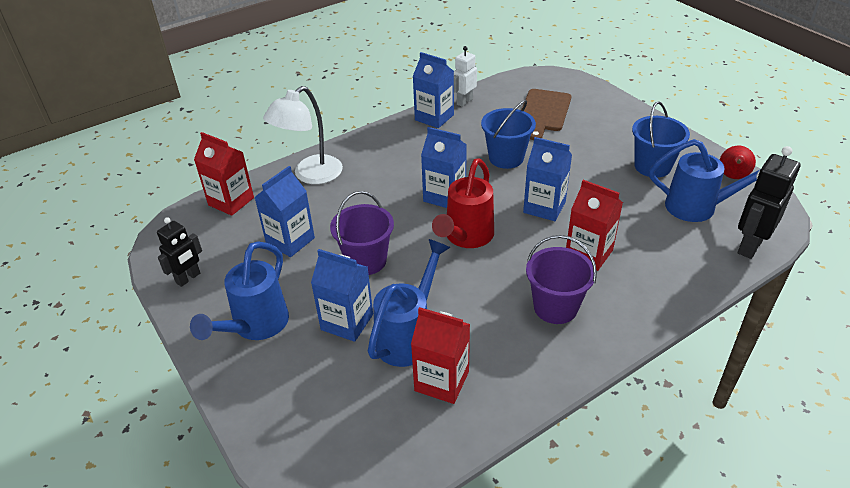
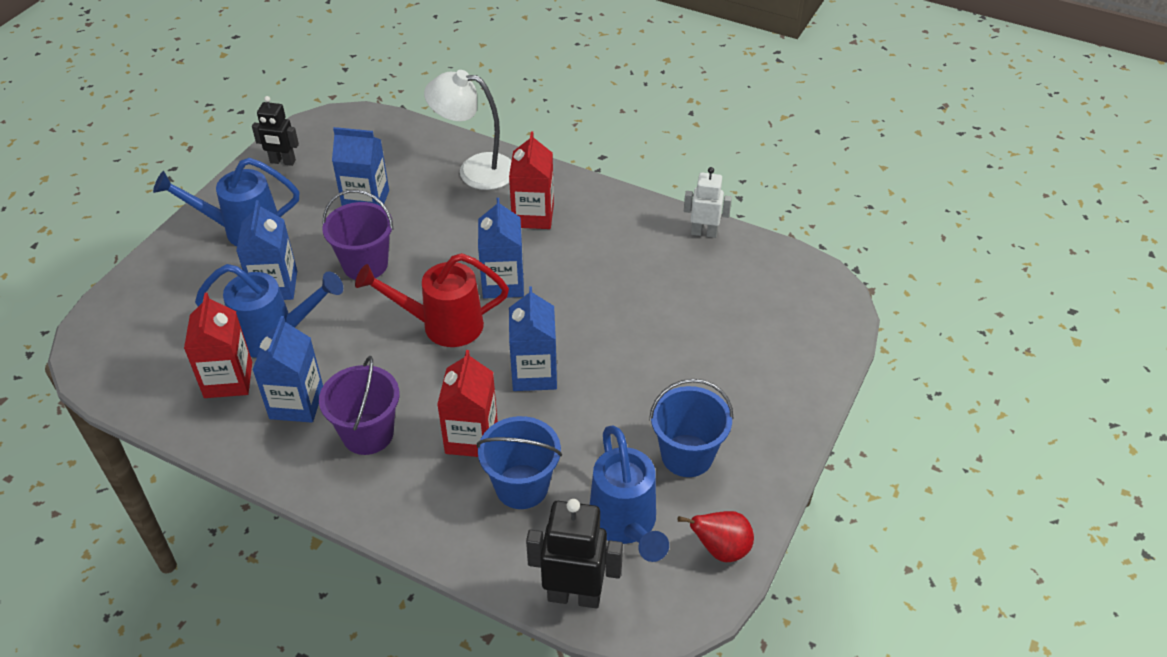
camera: 60 degrees right, 5 degrees up
red carton [194,132,254,216] -> red carton moved to [509,131,554,229]
blue carton [412,52,454,128] -> blue carton moved to [252,316,323,423]
blue bucket [481,100,536,169] -> blue bucket moved to [477,416,562,509]
brown cutting board [521,89,571,140] -> none

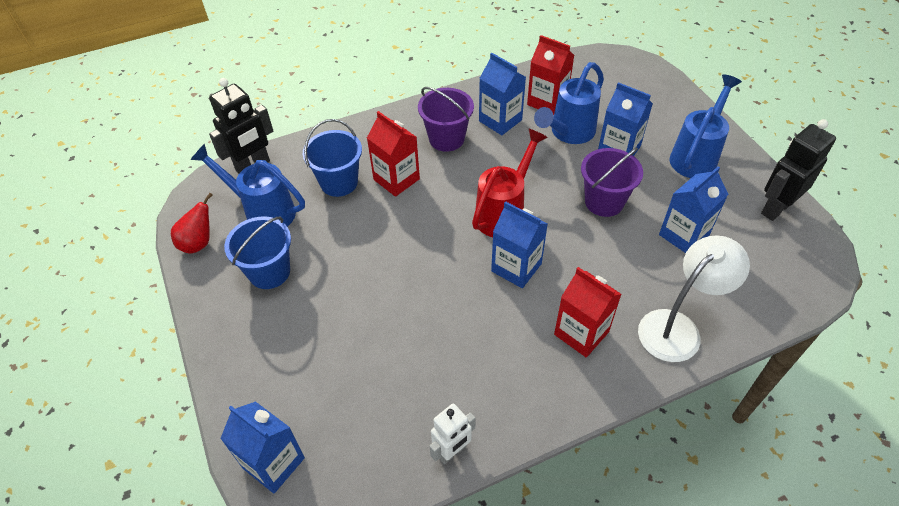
camera: 130 degrees right, 5 degrees up
black robot [252,96,299,166] -> black robot [761,119,836,221], size x1.53
blue carton [509,286,557,391] -> blue carton moved to [220,401,305,493]

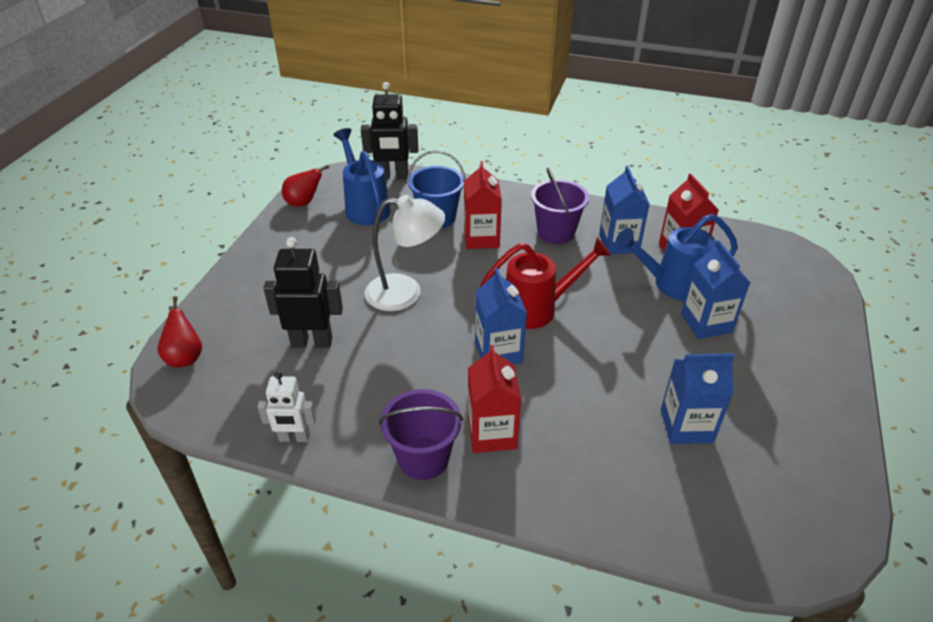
camera: 40 degrees right, 10 degrees down
blue carton [220,401,305,493] -> red pear [157,296,202,368]
blue bucket [224,216,291,289] -> none
purple bucket [581,147,643,217] -> purple bucket moved to [379,389,463,480]
white lamp [638,235,750,362] -> white lamp moved to [365,195,445,311]
blue watering can [670,75,742,178] -> none
black robot [761,119,836,221] -> black robot moved to [263,237,343,348]

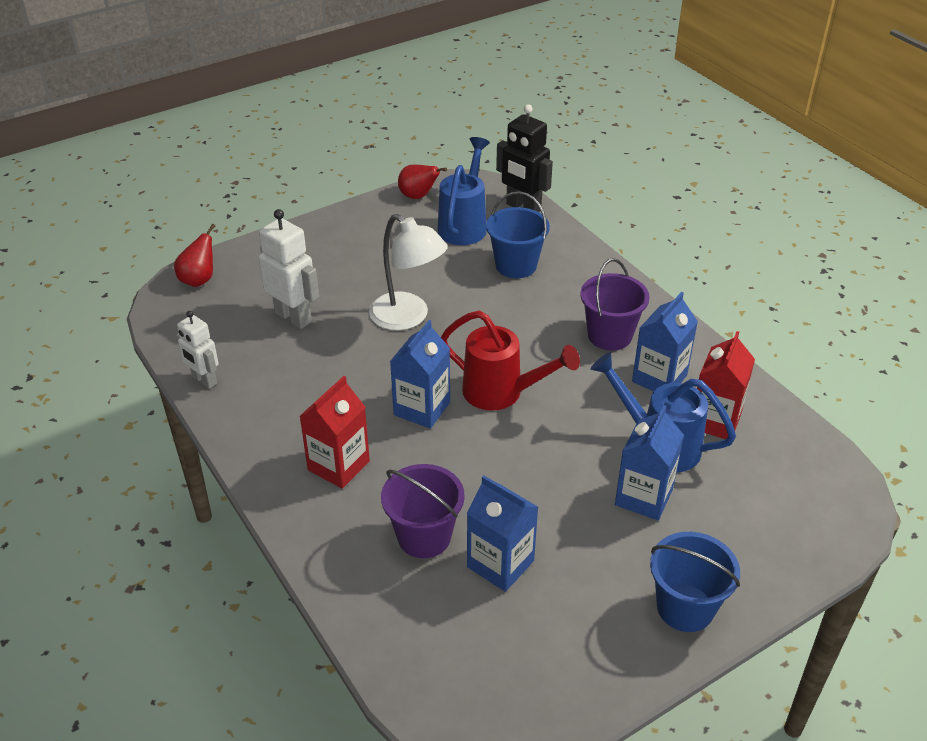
camera: 40 degrees right, 0 degrees up
black robot [263,237,343,348] -> white robot [258,209,319,329]
purple bucket [379,389,463,480] -> purple bucket moved to [381,464,465,558]
red carton [464,161,502,249] -> none
none -> blue bucket [650,532,740,632]

